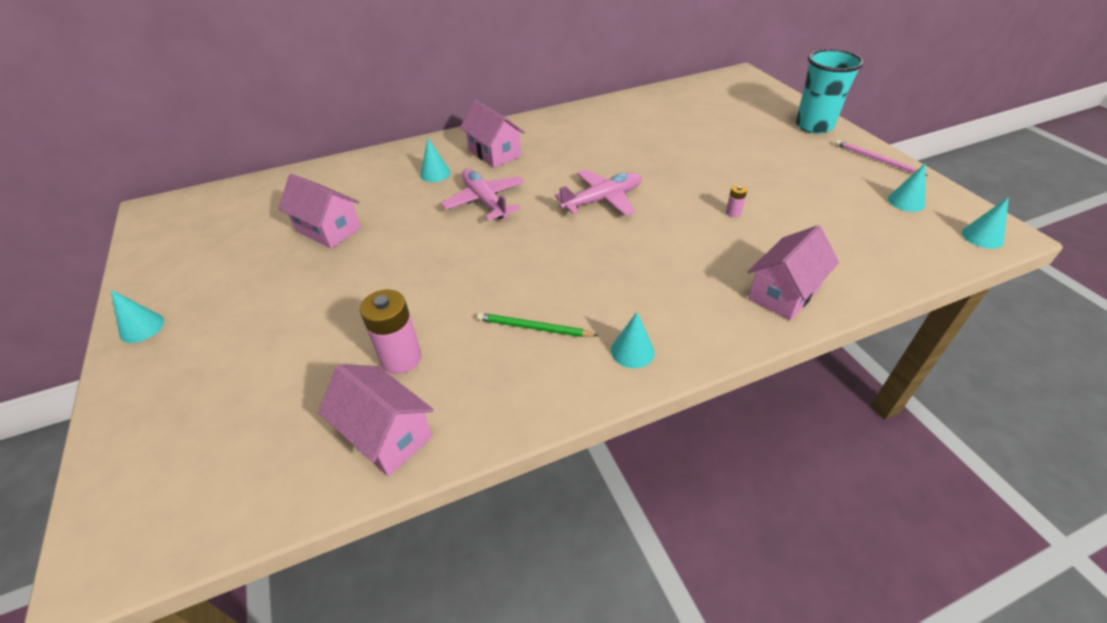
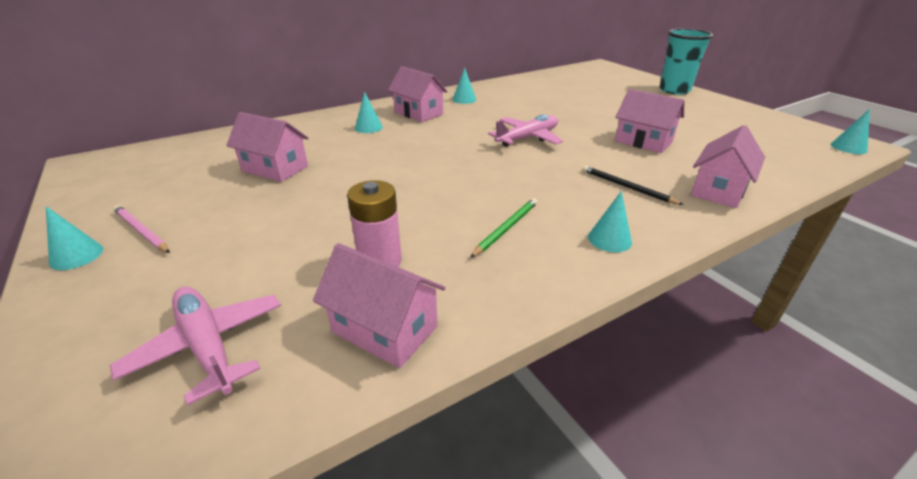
camera: 10 degrees left, 10 degrees down
pink plane [441,168,524,220] -> pink plane moved to [110,286,281,406]
green pencil [477,313,599,337] -> green pencil turned 120 degrees clockwise [470,198,537,258]
pink battery [726,185,747,217] -> pink house [615,89,684,153]
pink pencil [835,140,928,176] -> pink pencil moved to [114,205,170,253]
turquoise cone [888,163,926,212] -> turquoise cone moved to [452,68,476,104]
none -> black pencil [582,166,684,205]

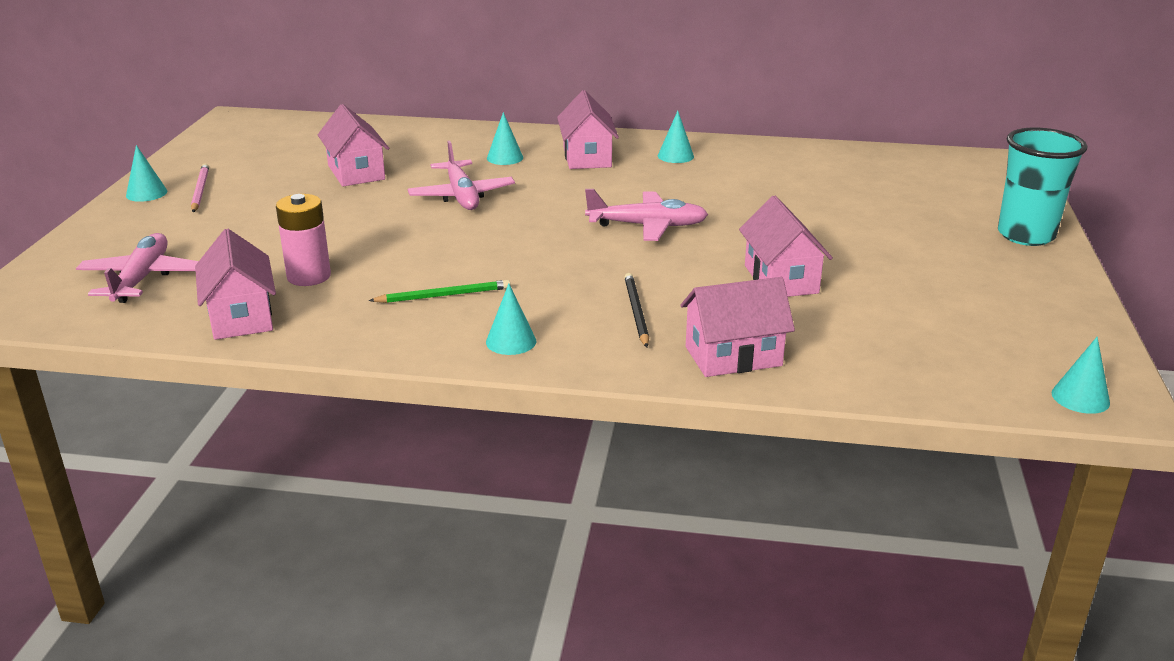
camera: 40 degrees right, 5 degrees down
none -> pink plane [408,140,515,210]

